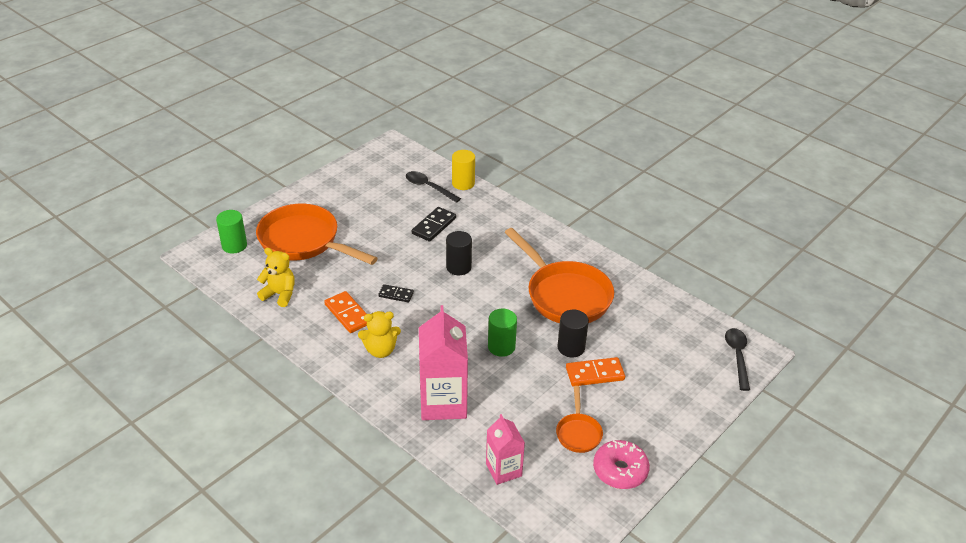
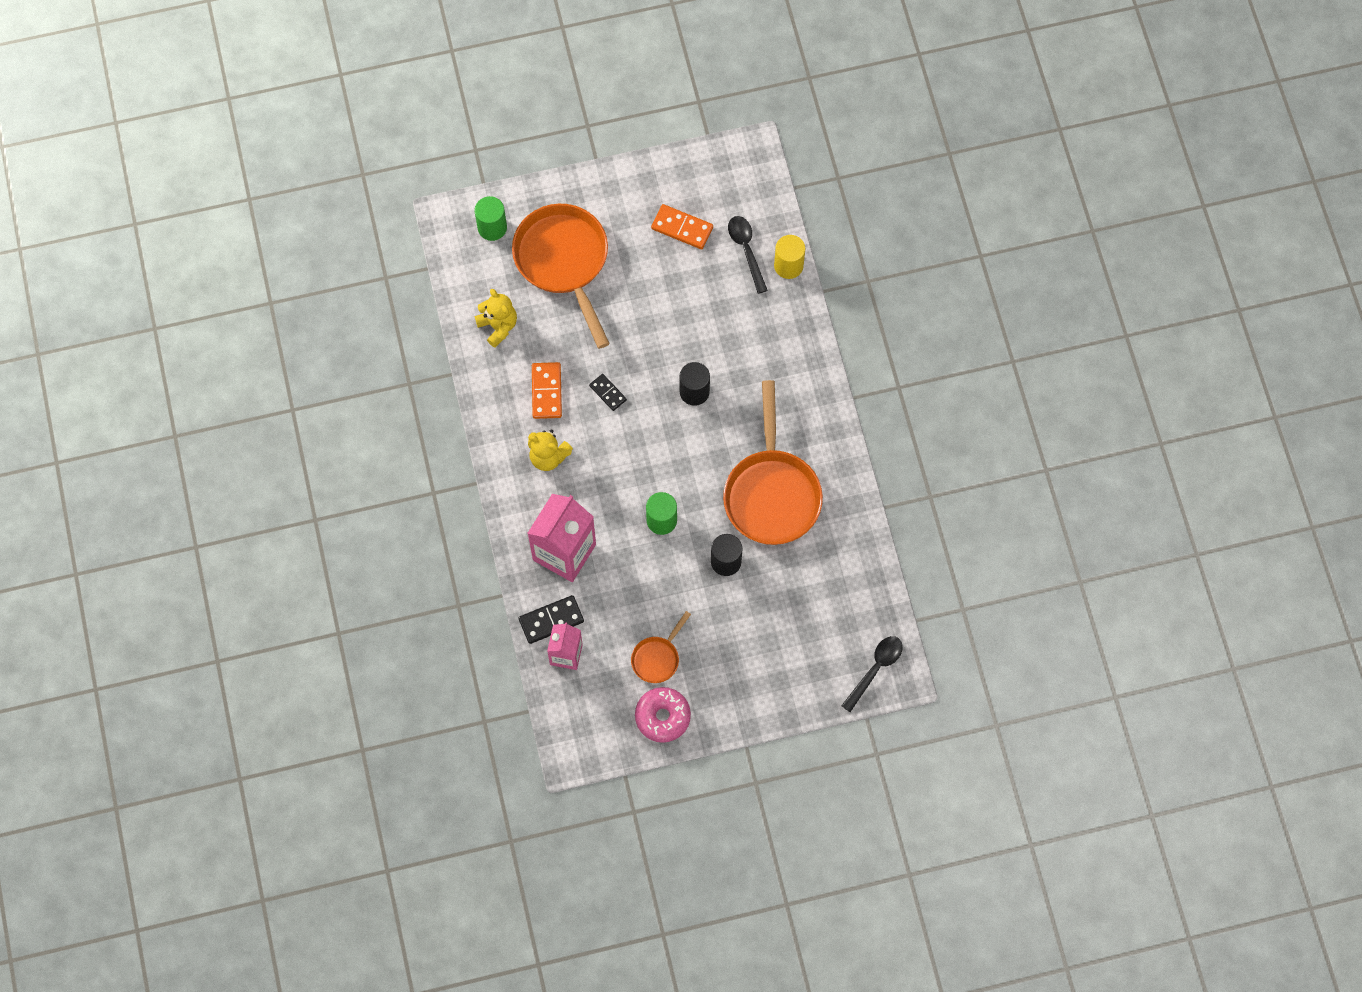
camera: 35 degrees right, 30 degrees up
black domino [412,207,456,242] -> black domino moved to [519,595,584,644]
orange domino [566,357,625,386] -> orange domino moved to [651,204,713,249]

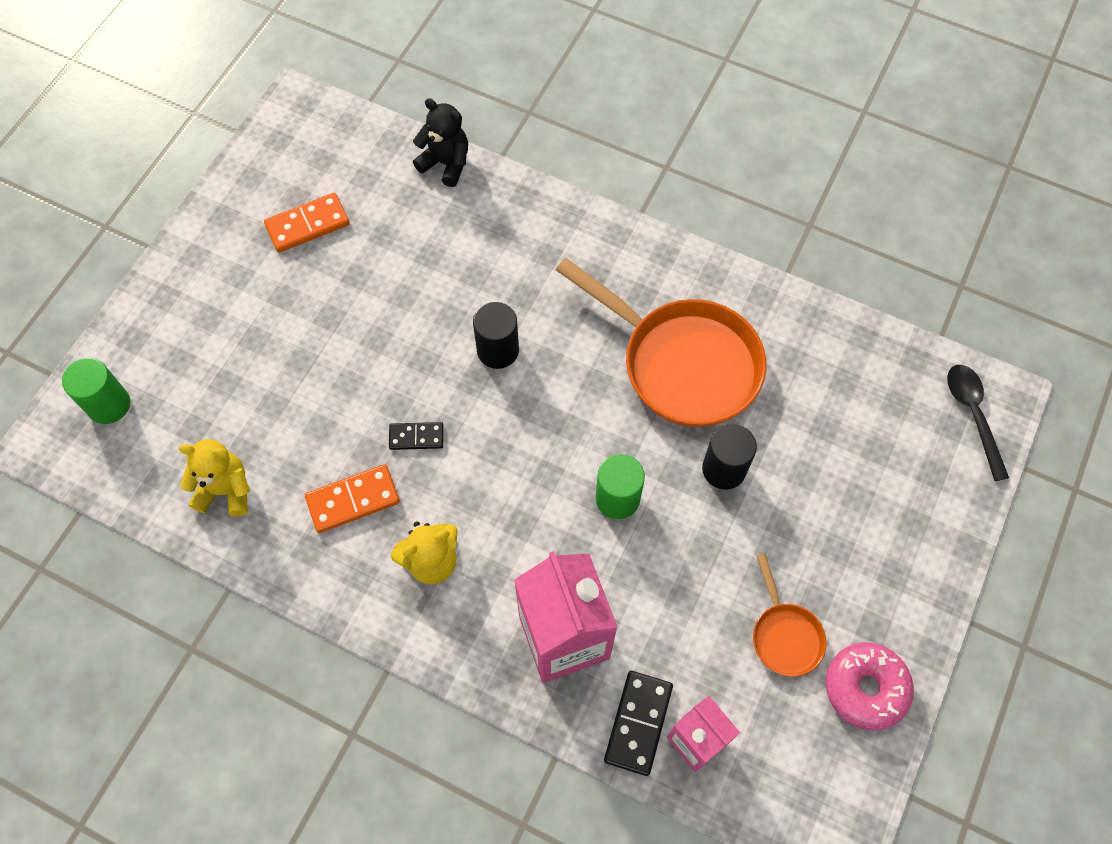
camera: 50 degrees left, 5 degrees down
orange pan [512,204,610,349] -> none
orange domino [532,362,562,419] -> orange domino turned 60 degrees counterclockwise [305,464,400,533]
black spoon [728,216,768,294] -> none
yellow cylinder [774,235,805,279] -> black teddy bear [413,98,468,187]

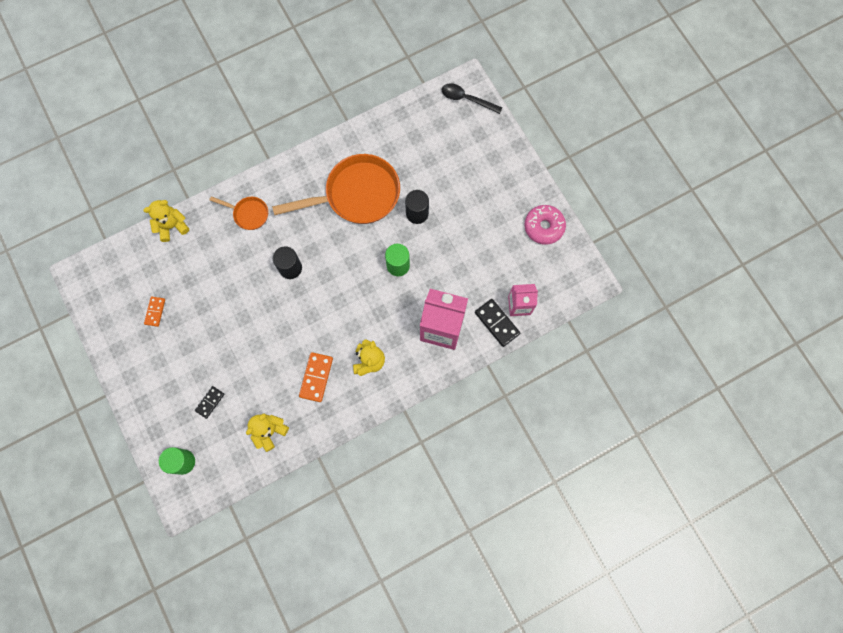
camera: 55 degrees left, 10 degrees up
orange domino [264,193,350,253] -> orange domino [144,297,165,327], size x0.64
black domino [389,422,444,450] -> black domino moved to [195,386,224,419]
black teddy bear [413,98,468,187] -> yellow teddy bear [143,200,189,242]
orange pan [753,553,827,676] -> orange pan moved to [209,196,268,230]

